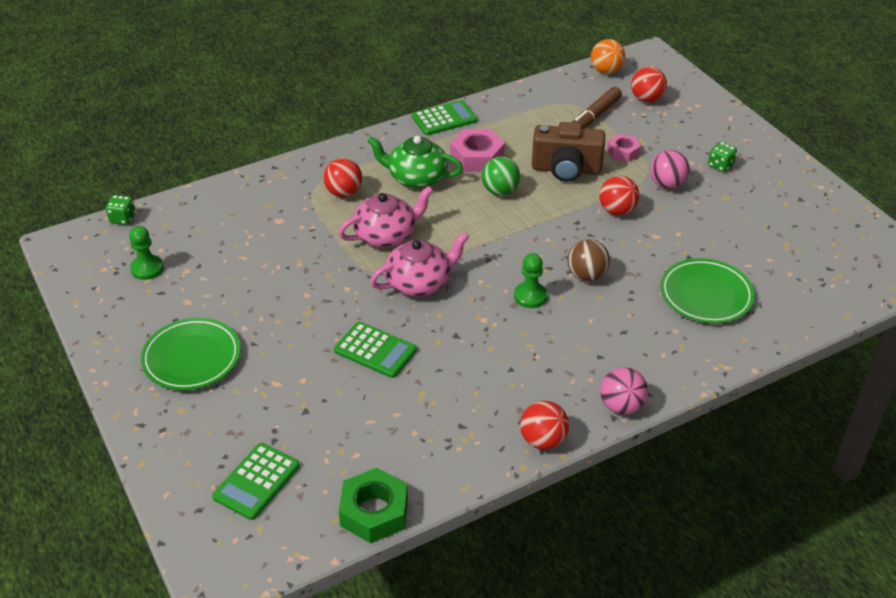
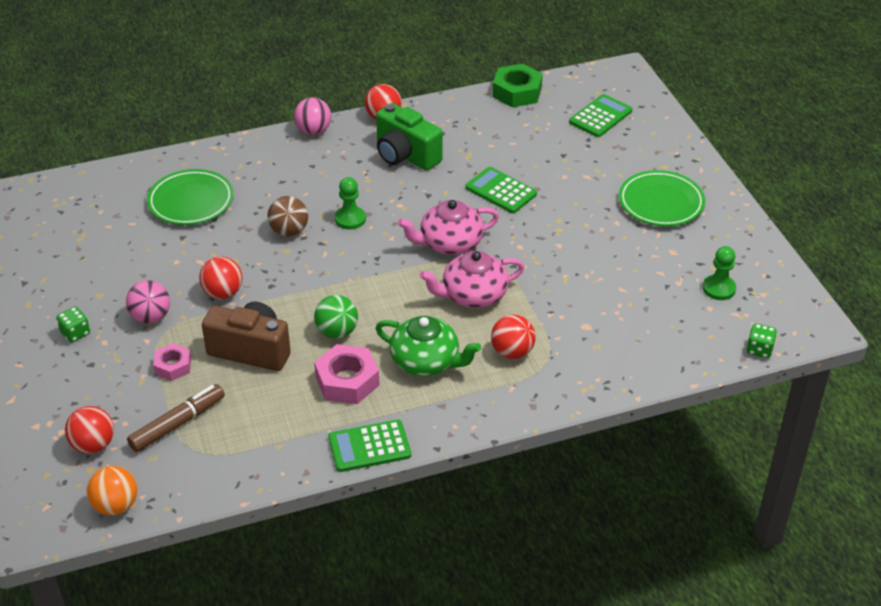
camera: 170 degrees left, 0 degrees up
none -> green camera [376,103,443,171]

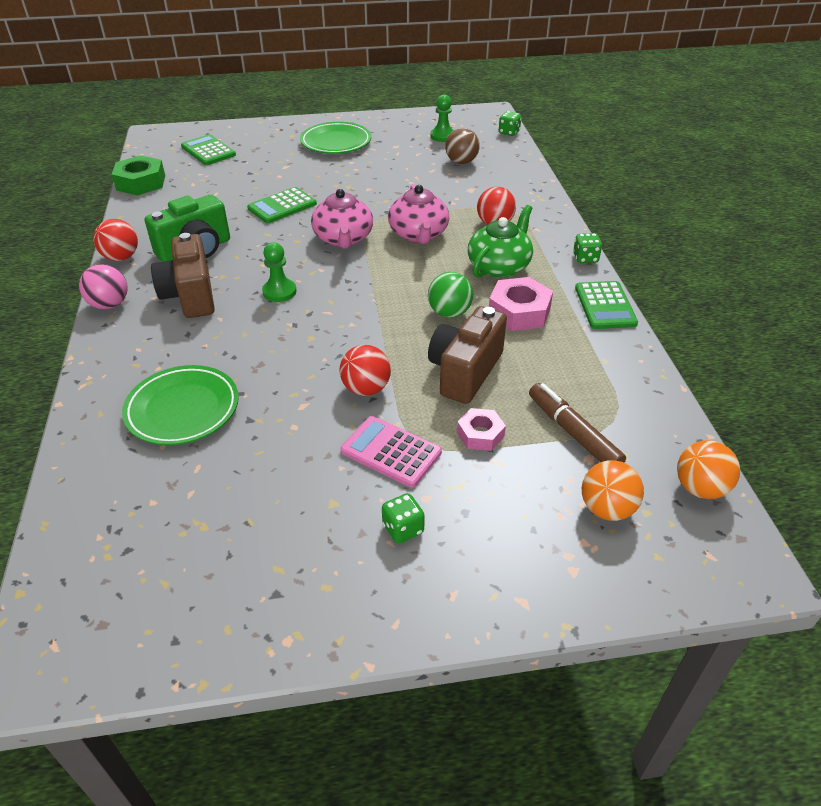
camera: 80 degrees left, 0 degrees up
red ball [65,406,114,454] -> orange ball [582,460,644,521]
pink ball [126,280,170,324] -> pink calculator [340,416,442,488]
brown ball [268,196,308,236] -> brown ball moved to [445,128,480,164]
none -> brown camera [151,233,215,318]
none -> green dice [573,233,602,263]

